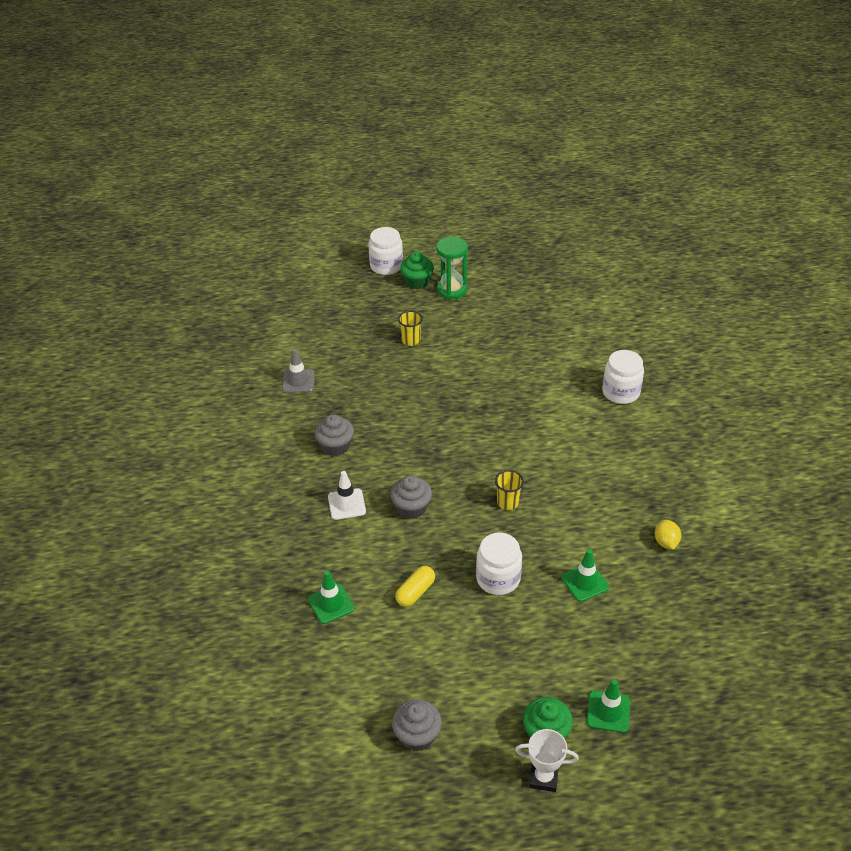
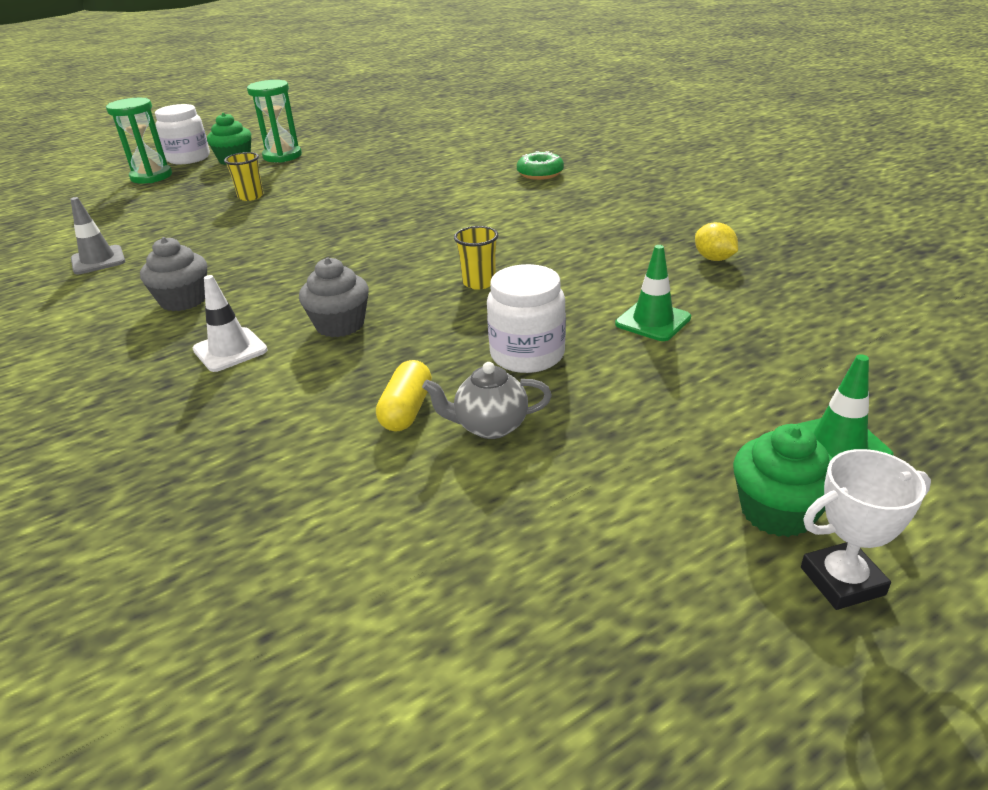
camera: 25 degrees left, 10 degrees down
green traffic cone [308,571,355,624] -> none
grey cupcake [392,699,442,752] -> none
white jar [602,350,644,404] -> green donut [517,151,564,180]
none -> green hourglass [106,98,172,184]
none -> grey teapot [422,362,552,439]

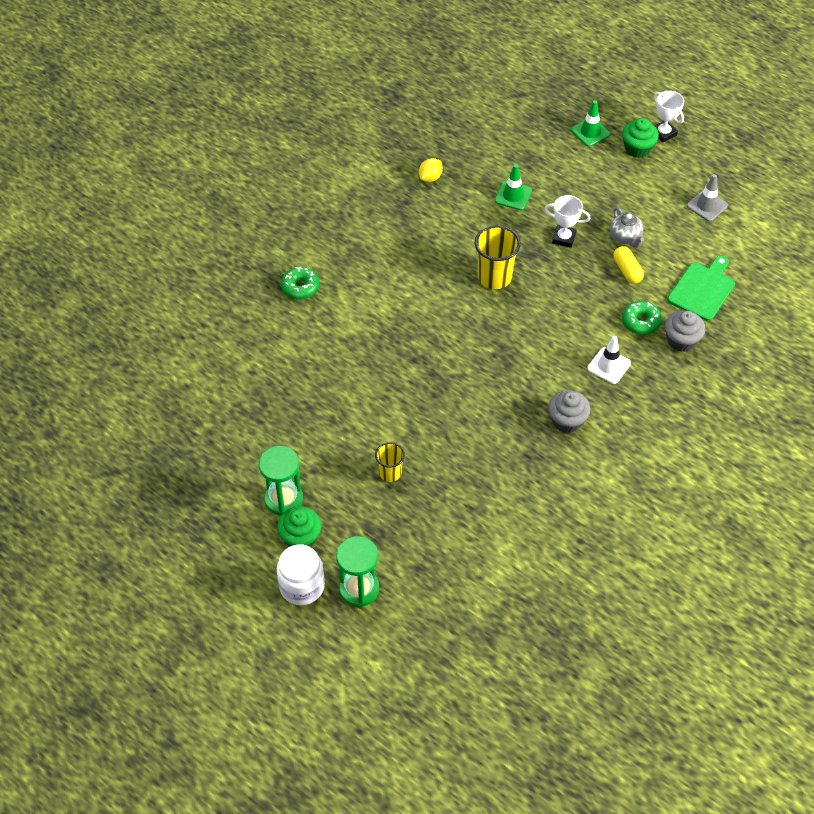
camera: 110 degrees left, 20 degrees up
grey traffic cone [71,197,125,275] -> grey traffic cone moved to [687,174,728,221]
grey cupcake [299,258,369,337] -> grey cupcake moved to [665,311,705,352]
yellow capsule [376,360,432,431] -> yellow capsule turned 75 degrees clockwise [614,246,644,284]
yellow cup [454,226,499,290] -> yellow cup [474,225,521,289], size x1.68
white jar [487,264,566,373] -> white trophy [545,195,590,248]
none -> green donut [622,301,662,335]
none -> green cutting board [667,256,735,321]

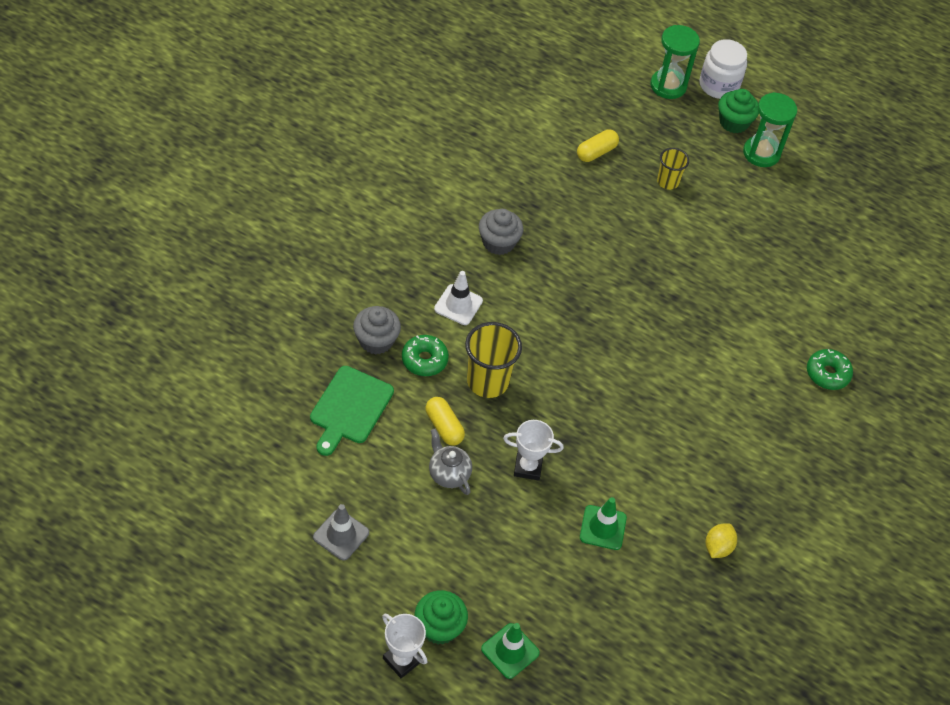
camera: 165 degrees right, 0 degrees up
yellow cup [474,225,521,289] -> yellow cup moved to [465,322,522,398]
none -> yellow capsule [577,130,619,162]

